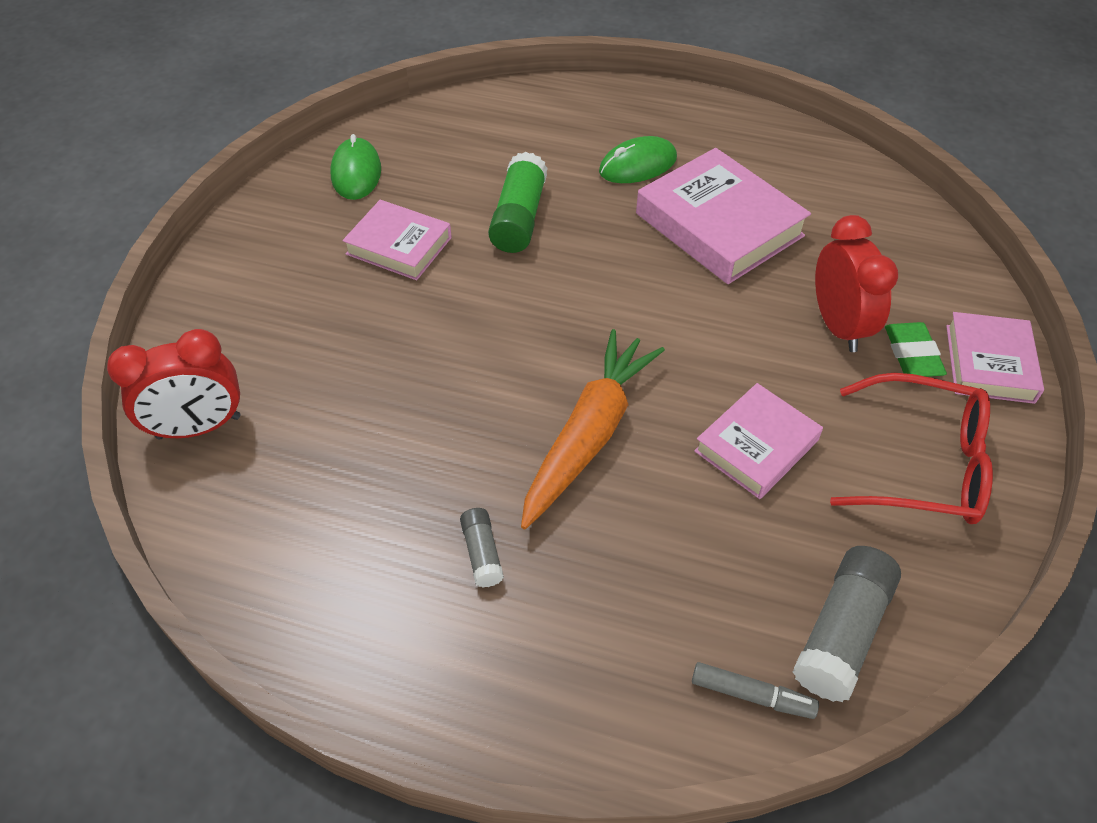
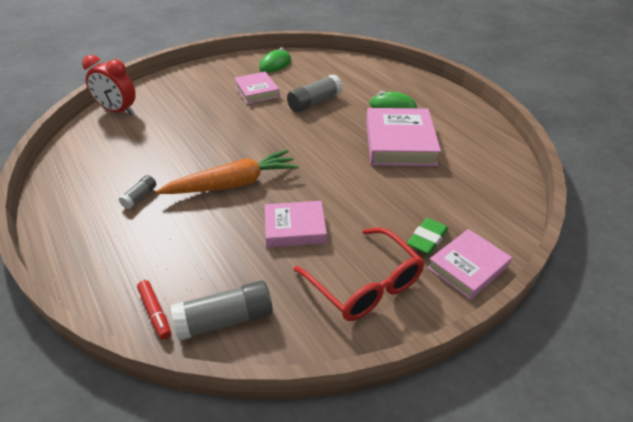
camera: 40 degrees right, 10 degrees down
green glue stick [488,152,548,253] -> grey glue stick [287,74,342,113]
grey marker [692,662,819,719] -> red marker [137,280,171,339]
red clock [815,215,898,352] -> none

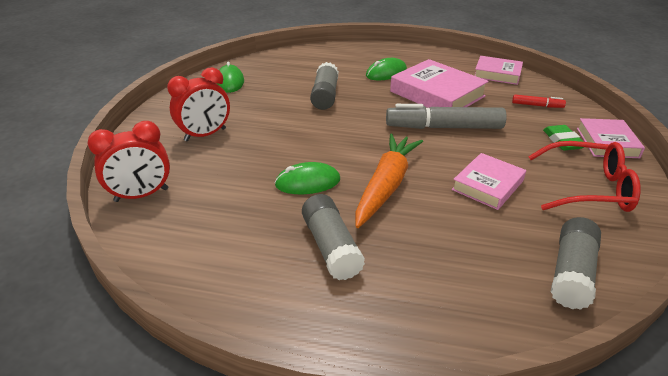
camera: 45 degrees left, 5 degrees down
grey glue stick [119,175,156,209] -> grey glue stick [302,194,365,280], size x1.86
red marker [137,280,171,339] -> red marker moved to [512,94,566,108]
pink book [234,72,280,104] -> pink book moved to [474,56,523,85]
none -> red clock [167,67,230,142]
none -> green mouse [274,162,340,194]
none -> grey marker [386,104,507,129]

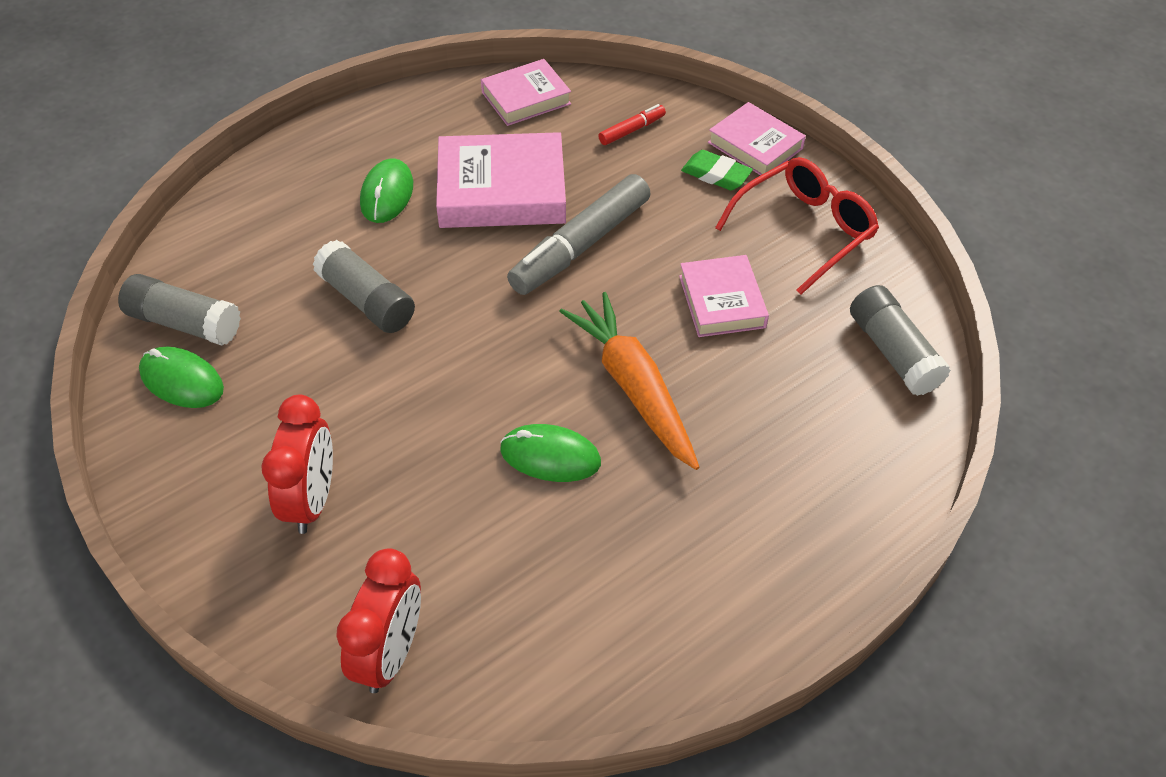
camera: 50 degrees left, 15 degrees up
green mouse [274,162,340,194] -> green mouse turned 75 degrees clockwise [500,424,601,482]
grey glue stick [302,194,365,280] -> grey glue stick moved to [118,274,241,345]

